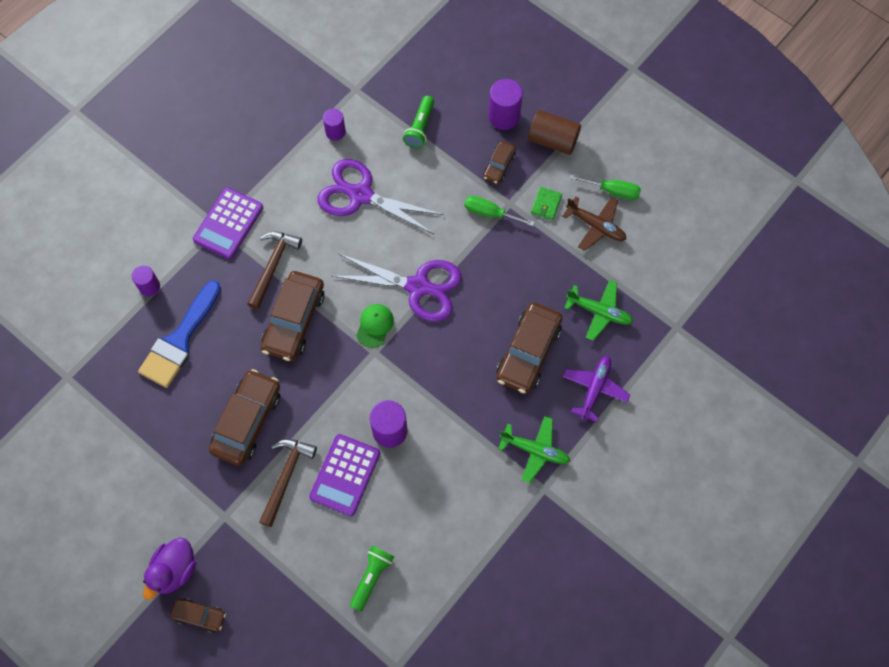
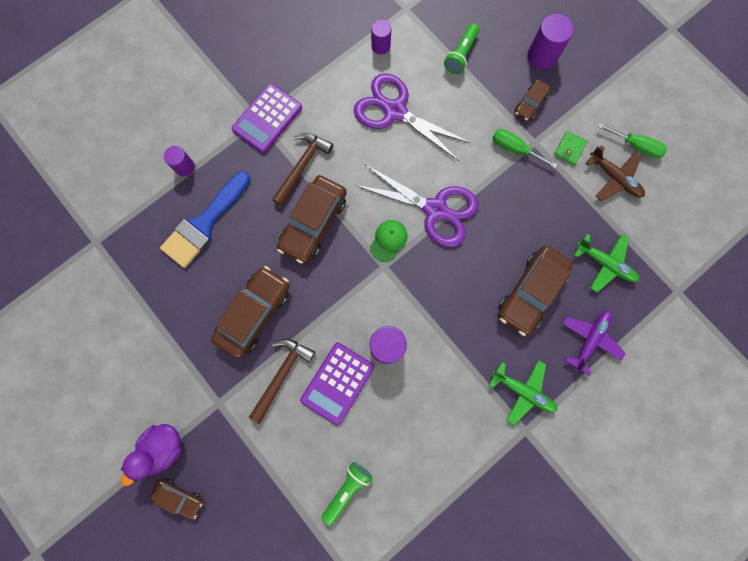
camera: 10 degrees right, 10 degrees up
brown cylinder [528,110,581,155] -> none

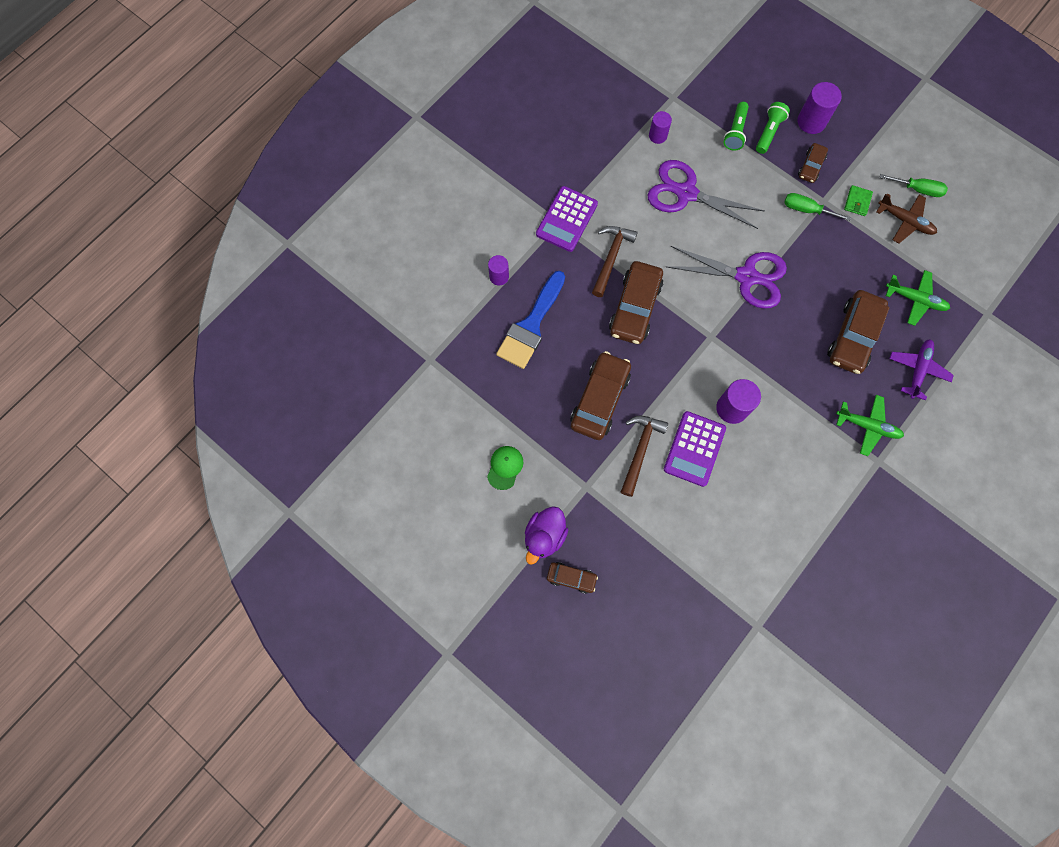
camera: 10 degrees left, 5 degrees down
green flashlight [322,462,372,526] -> green flashlight moved to [756,102,790,154]
green cap [370,220,407,262] -> green cap moved to [487,446,523,490]

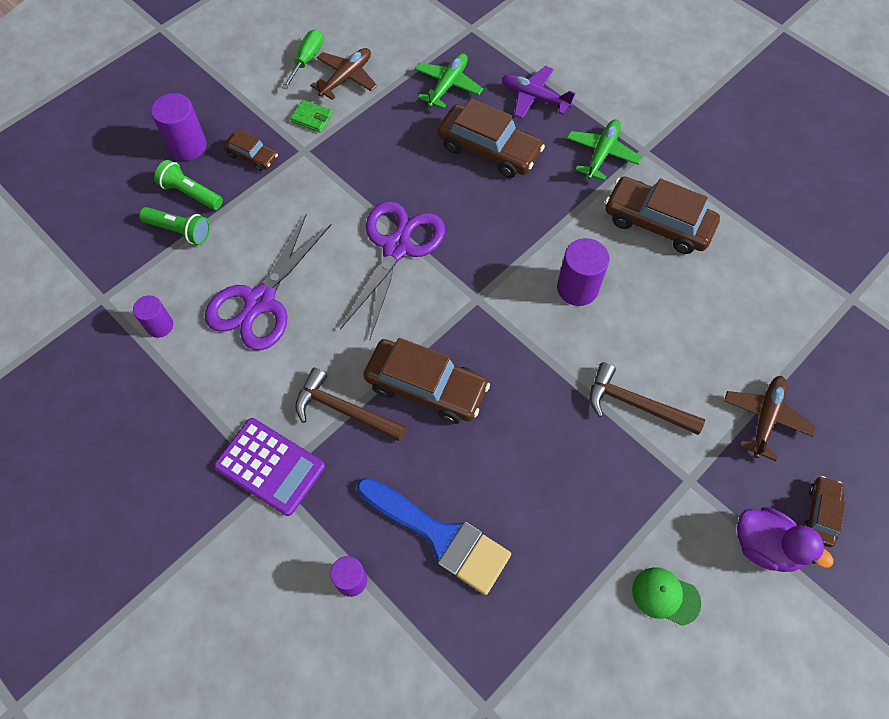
camera: 85 degrees left, 10 degrees down
brown car [570,351,631,440] -> brown car moved to [605,177,720,254]
purple calculator [664,411,726,487] -> none
green screwdriver [784,193,851,221] -> none
none -> brown plane [724,376,816,461]

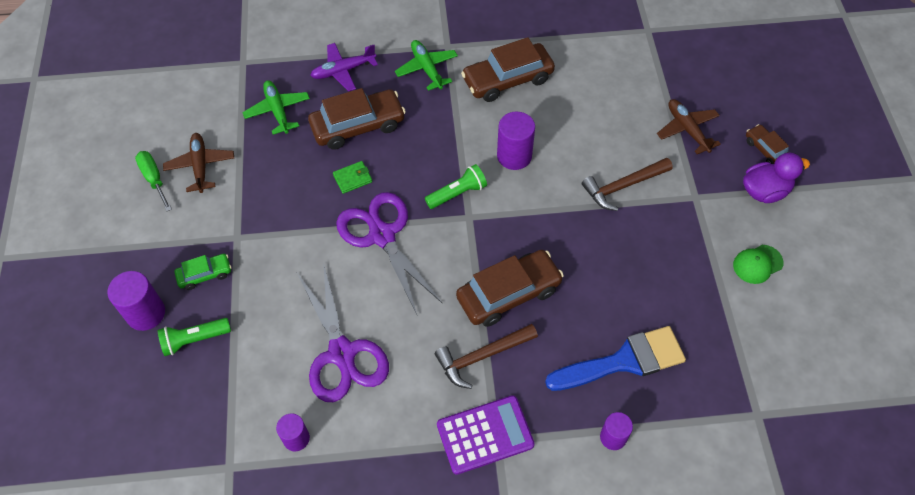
camera: 50 degrees left, 5 degrees down
green flashlight [139,207,210,245] -> green flashlight moved to [425,164,487,209]
brown car [223,129,278,171] -> green car [174,254,231,290]
green wallet [290,100,333,132] -> green wallet moved to [333,161,372,194]

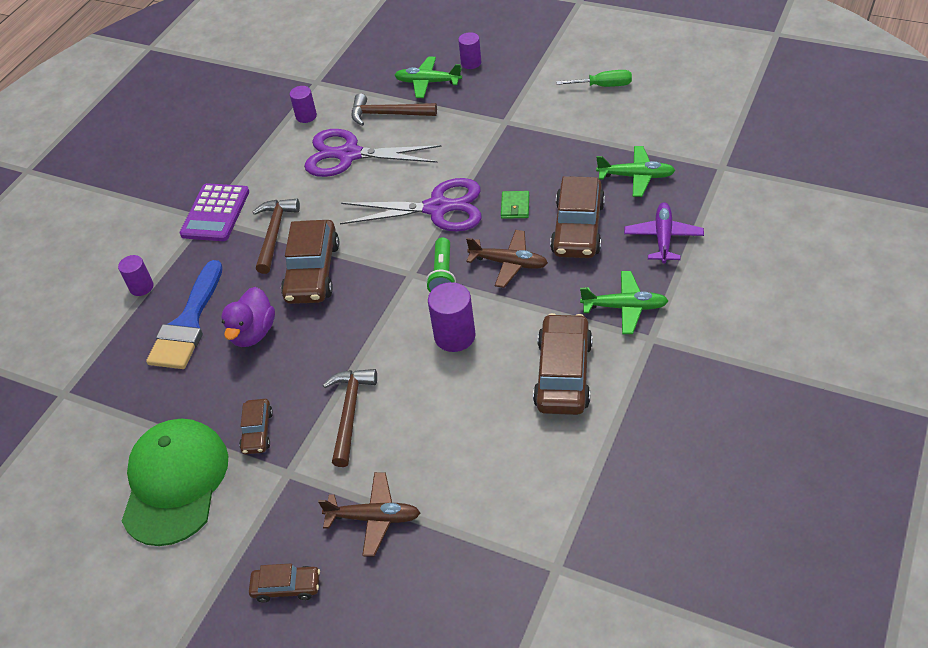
camera: 125 degrees right, 10 degrees down
purple cylinder [107,271,165,331] -> purple cylinder [458,32,481,69], size x0.64
green flashlight [158,318,231,356] -> green plane [394,57,462,98]
brown plane [163,133,234,193] -> brown plane moved to [466,230,548,288]
green car [174,254,231,290] -> none
green cap [733,245,783,284] -> green cap [122,419,228,546], size x2.24
purple duck [743,153,810,203] -> purple duck moved to [221,287,275,347]
none -> brown car [239,399,273,454]
none -> brown hammer [352,93,437,126]

